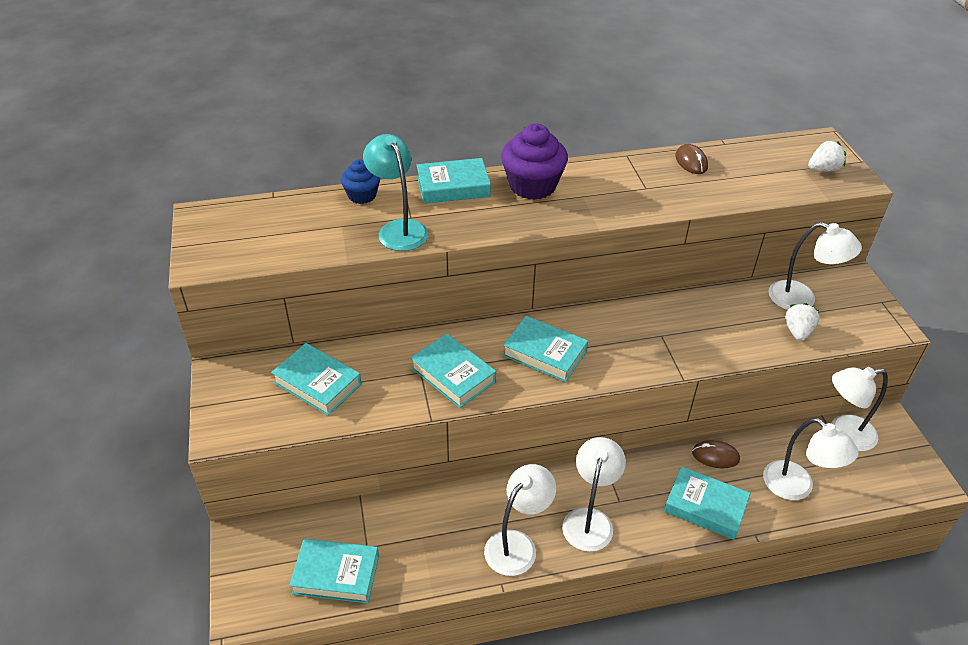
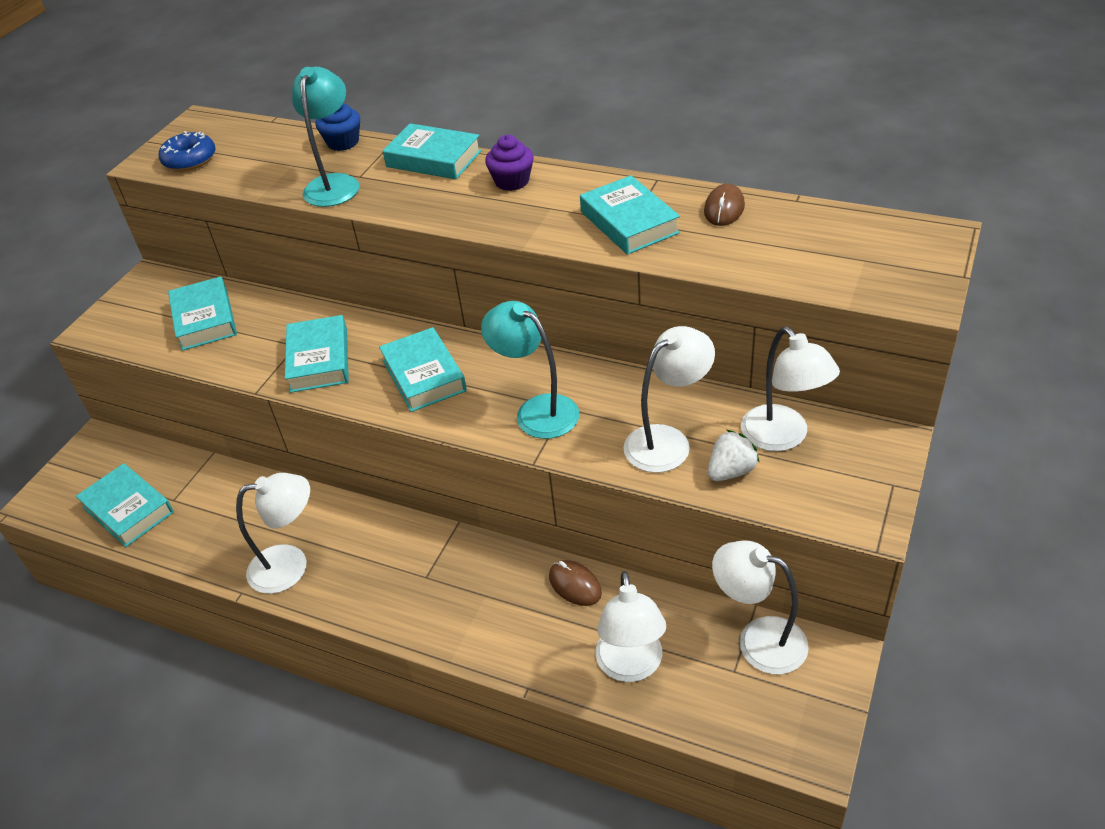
camera: 40 degrees right, 0 degrees up
purple cupcake [501,123,568,200] -> purple cupcake [485,135,534,191], size x0.59
white lamp [562,437,626,552] -> white lamp moved to [624,326,715,473]
turquoise book [664,466,751,540] -> turquoise book moved to [580,175,680,255]
white strawberry [808,141,846,172] -> none
none -> blue donut [158,131,215,171]
none -> turquoise lamp [481,301,579,439]

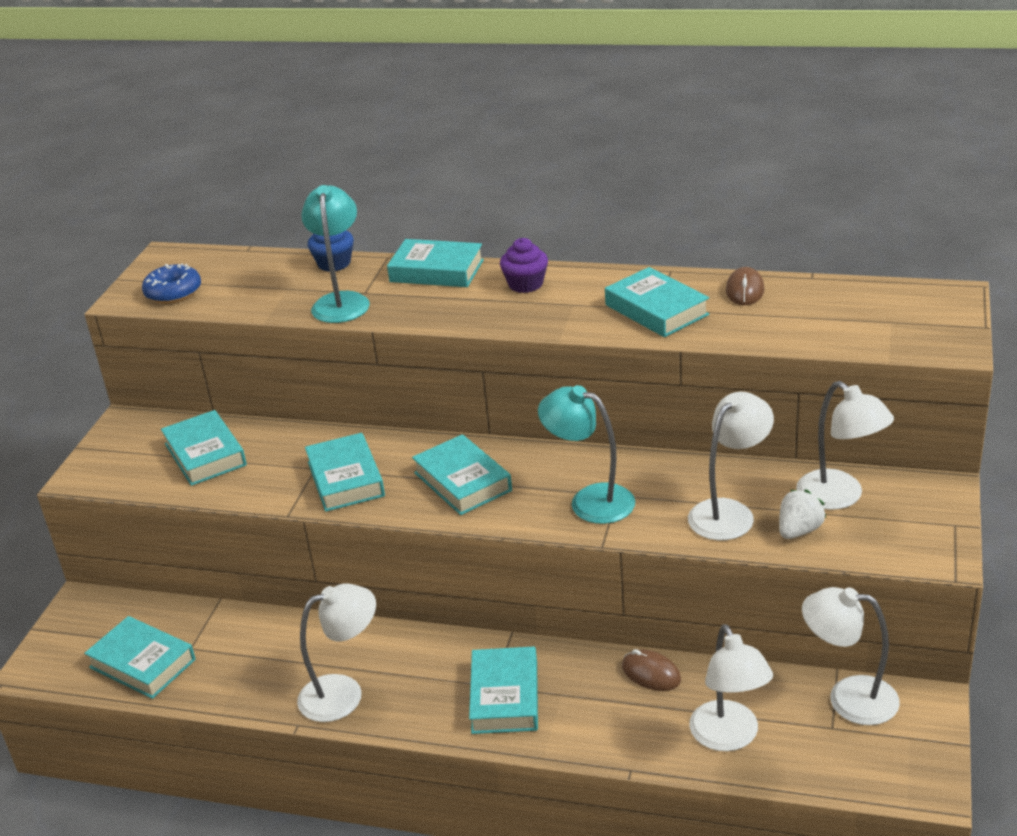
camera: 10 degrees left, 10 degrees down
none -> turquoise book [469,647,538,734]

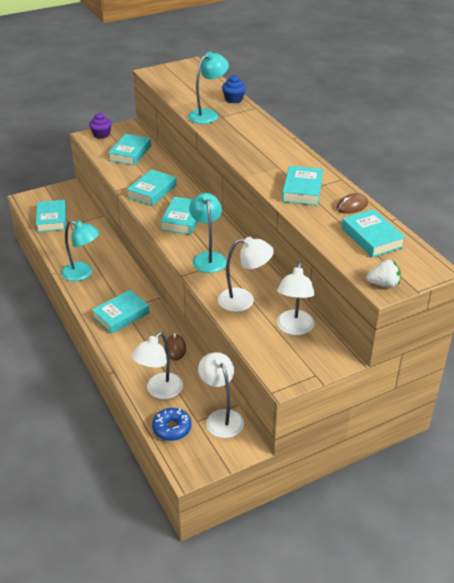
camera: 45 degrees right, 5 degrees up
blue donut [142,263,201,304] -> blue donut moved to [152,408,192,441]
white lamp [297,584,376,722] -> turquoise lamp [61,220,100,281]
turquoise book [387,239,484,287] -> turquoise book moved to [342,209,406,258]
purple cupcake [500,238,548,293] -> purple cupcake moved to [89,113,112,139]
white strawberry [779,490,826,539] -> white strawberry moved to [367,260,401,288]

